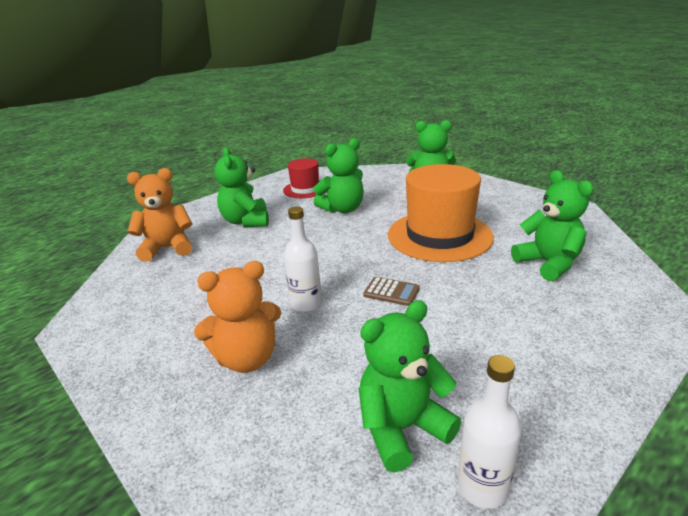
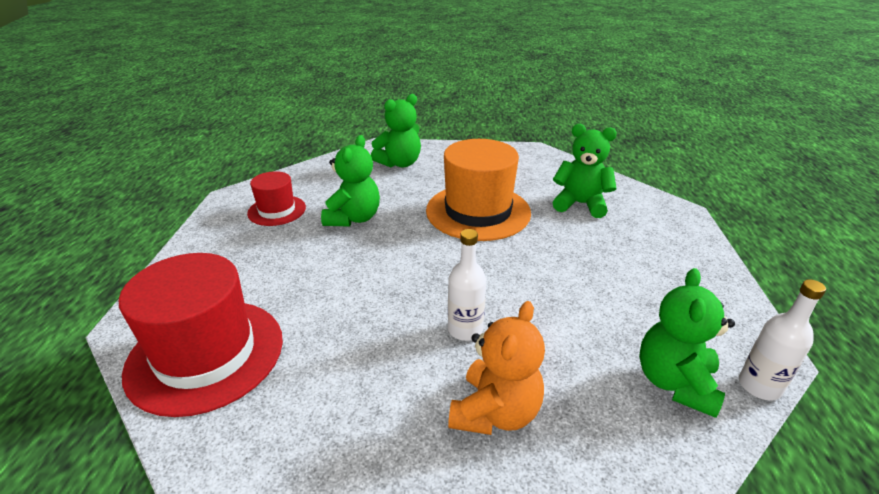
camera: 45 degrees left, 5 degrees up
orange teddy bear [127,168,192,262] -> red hat [119,253,283,417]
green teddy bear [215,147,269,227] -> none
brown calculator [363,277,420,306] -> none

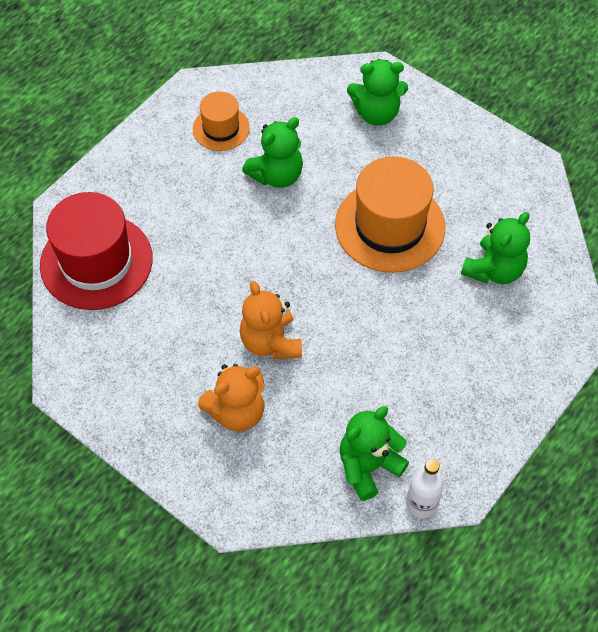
camera: 35 degrees right, 25 degrees up
red hat [247,171,306,226] -> orange hat [193,91,250,151]
white bottle [448,229,486,341] -> orange teddy bear [240,281,302,359]
green teddy bear [553,124,617,218] -> green teddy bear turned 75 degrees clockwise [461,212,530,284]

